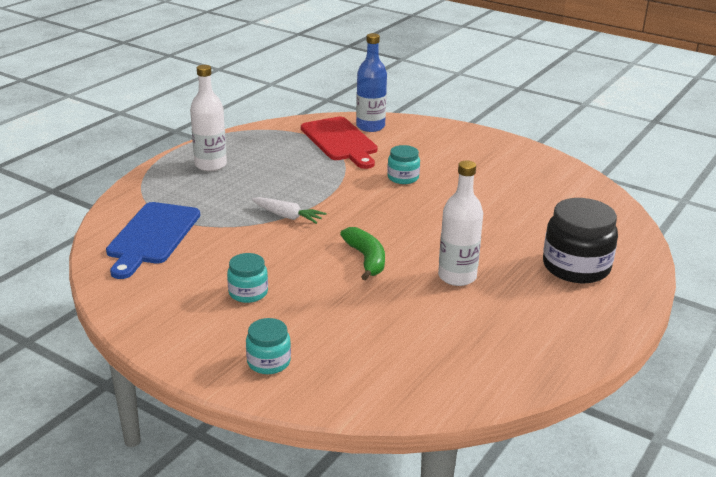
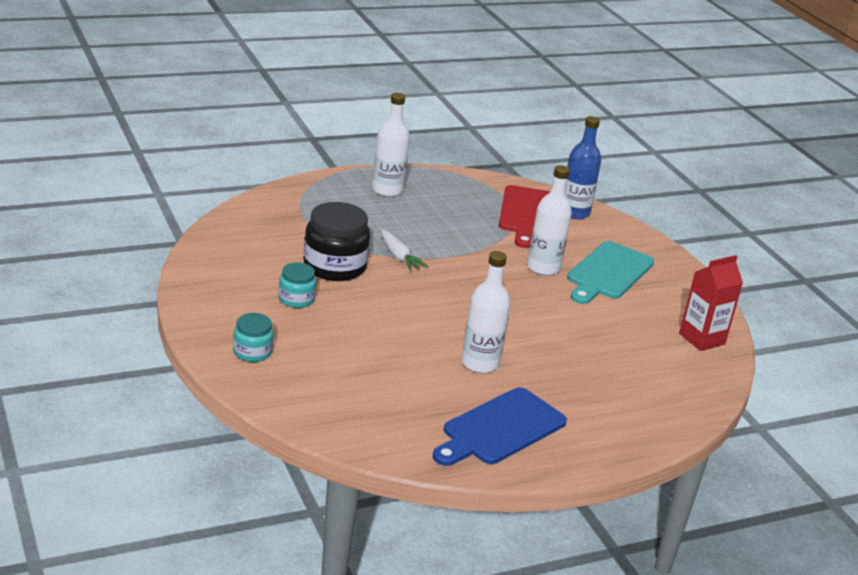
camera: 30 degrees right, 0 degrees up
blue cutting board [106,202,200,279] -> blue cutting board moved to [432,387,567,466]
green banana [340,227,385,280] -> none
turquoise jar [387,145,420,184] -> white bottle [527,165,572,276]
black jar [543,198,618,283] -> black jar moved to [304,202,370,281]
none -> turquoise cutting board [567,241,654,304]
none -> red carton [679,255,743,351]

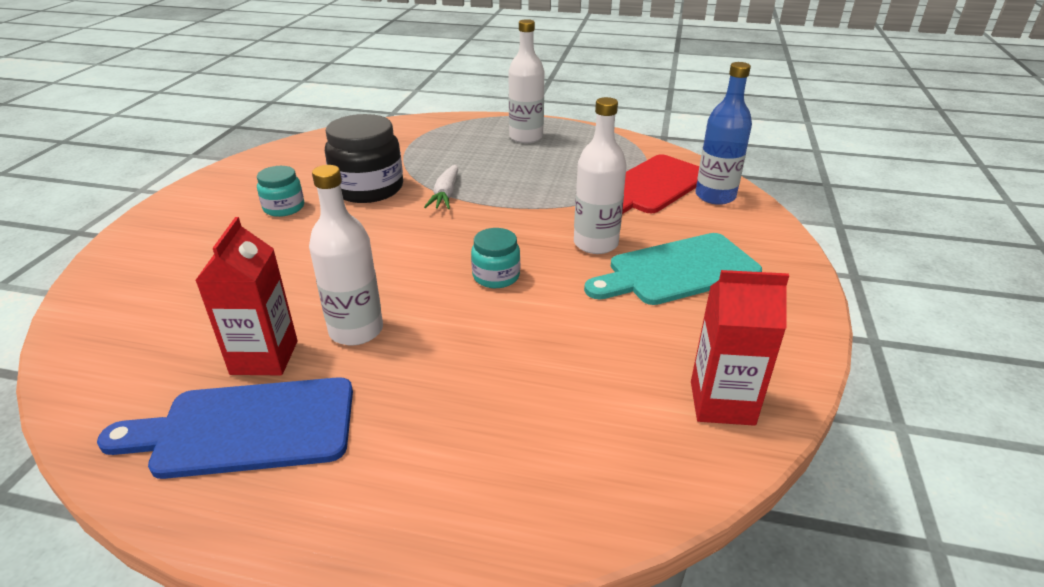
camera: 40 degrees right, 5 degrees up
turquoise jar [233,313,274,362] -> turquoise jar moved to [471,228,520,288]
none -> red carton [195,217,298,375]

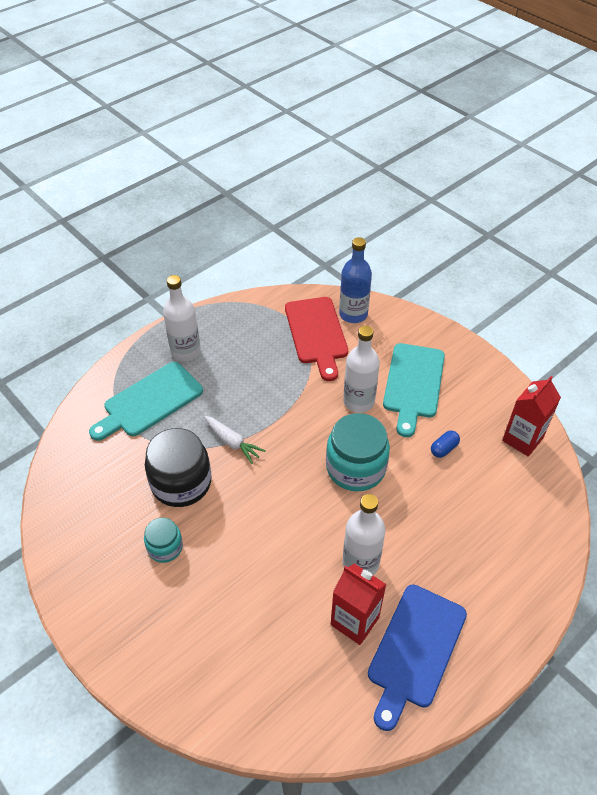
camera: 55 degrees left, 15 degrees up
turquoise jar [471,228,520,288] -> turquoise jar [326,413,390,491], size x1.82
none -> turquoise cutting board [89,362,203,441]
none -> blue capsule [431,431,460,458]

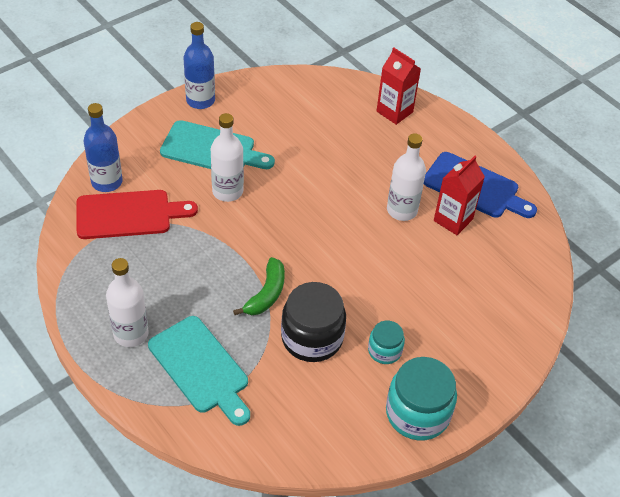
camera: 90 degrees left, 0 degrees up
white carrot [204,416,265,464] -> green banana [233,257,285,315]
turquoise jar [326,413,390,491] -> turquoise jar moved to [386,357,457,440]
blue capsule [431,431,460,458] -> none
red carton [502,376,561,457] -> red carton moved to [377,47,421,125]
none -> blue bottle [183,22,215,109]

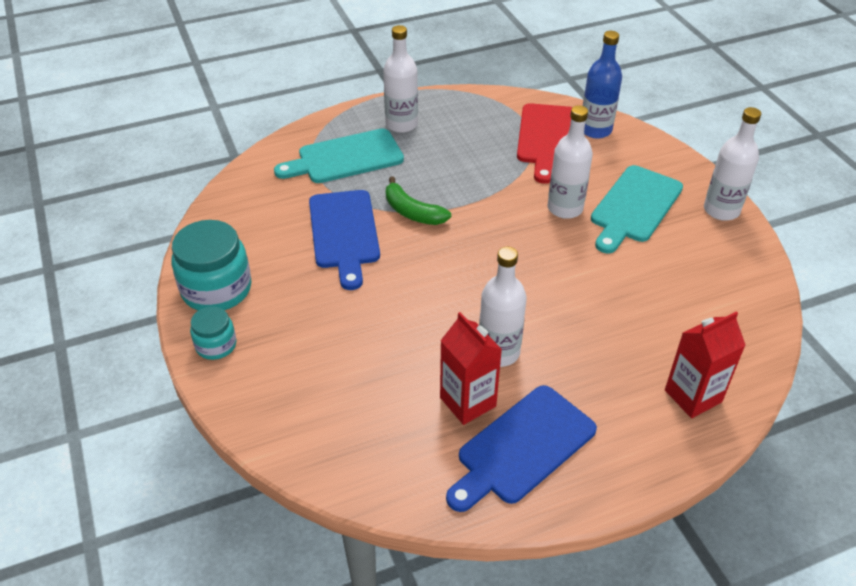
camera: 110 degrees right, 5 degrees down
blue bottle [183,22,215,109] -> white bottle [704,107,761,221]
black jar [281,282,346,362] -> blue cutting board [309,190,380,290]
turquoise jar [368,321,405,364] -> turquoise jar moved to [190,306,236,360]

